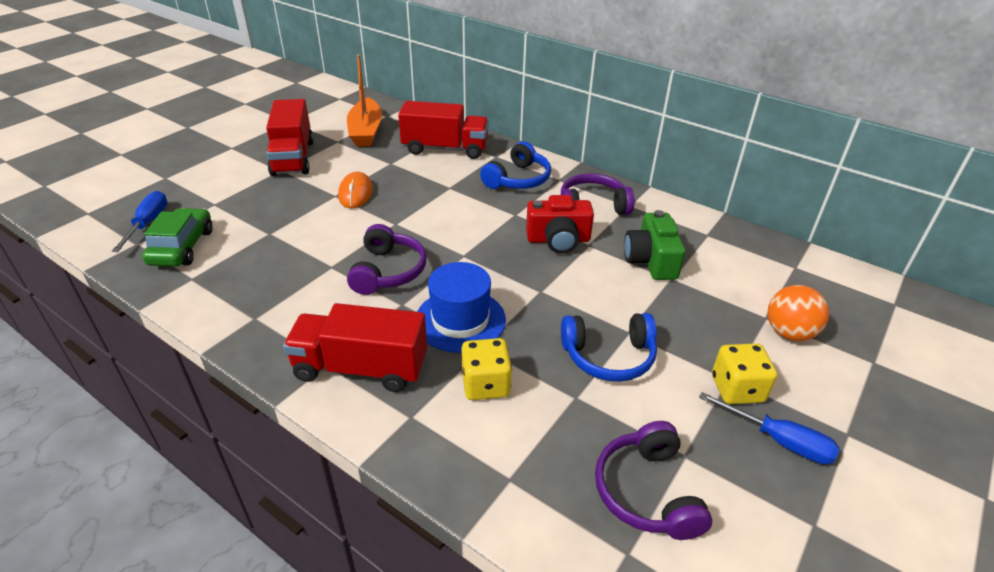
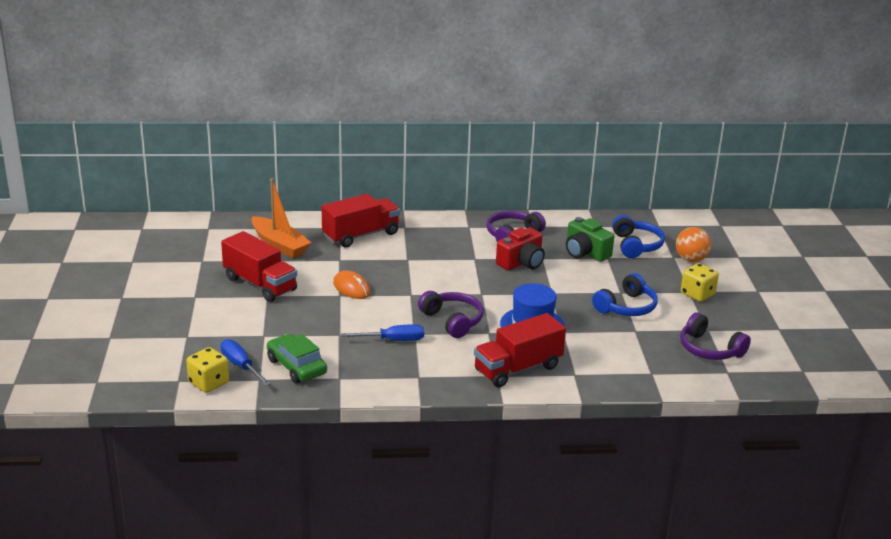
camera: 40 degrees left, 10 degrees down
yellow dice [461,338,512,400] -> yellow dice moved to [186,347,229,393]
blue headphones [480,141,551,189] -> blue headphones moved to [612,215,665,258]
blue screwdriver [699,392,839,464] -> blue screwdriver moved to [341,324,424,341]

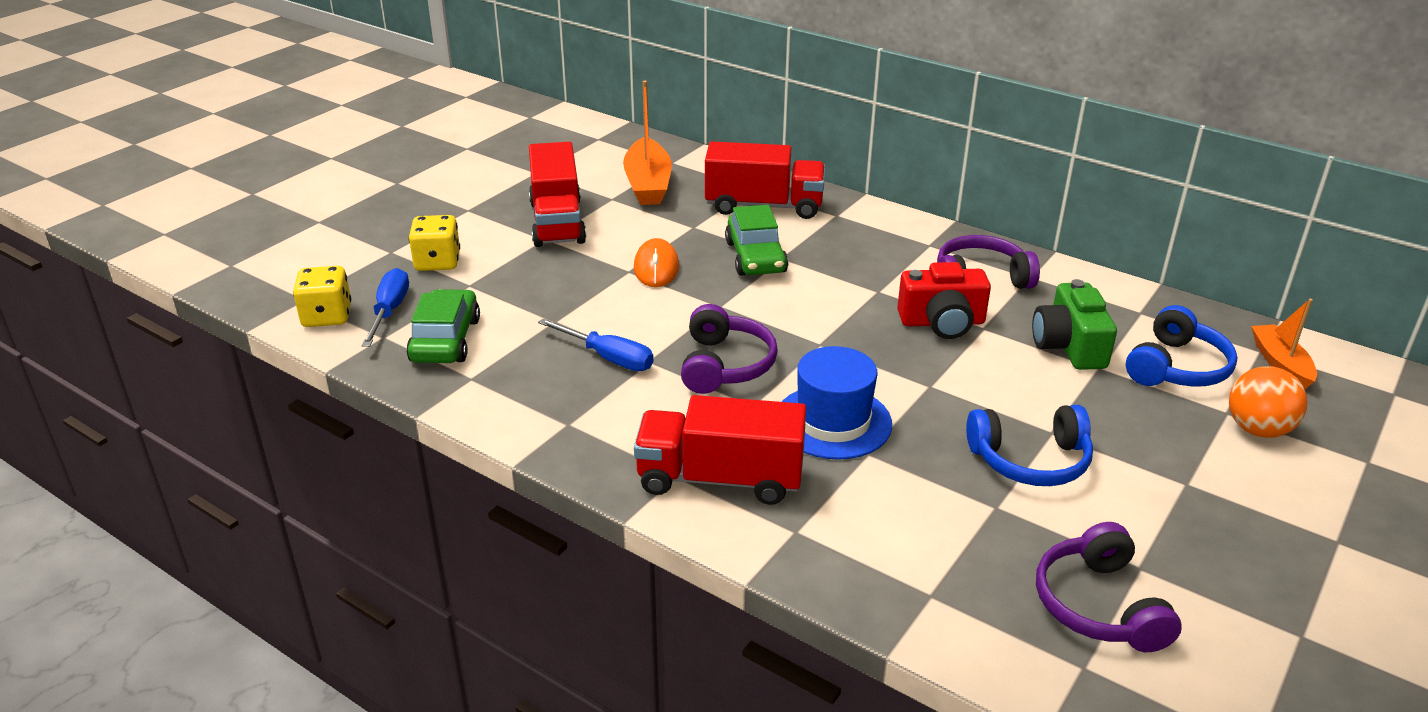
camera: 40 degrees right, 5 degrees up
yellow dice [681,263,719,302] -> yellow dice moved to [409,215,460,271]
none -> green car [725,205,788,276]
none -> orange boat [1251,299,1317,390]

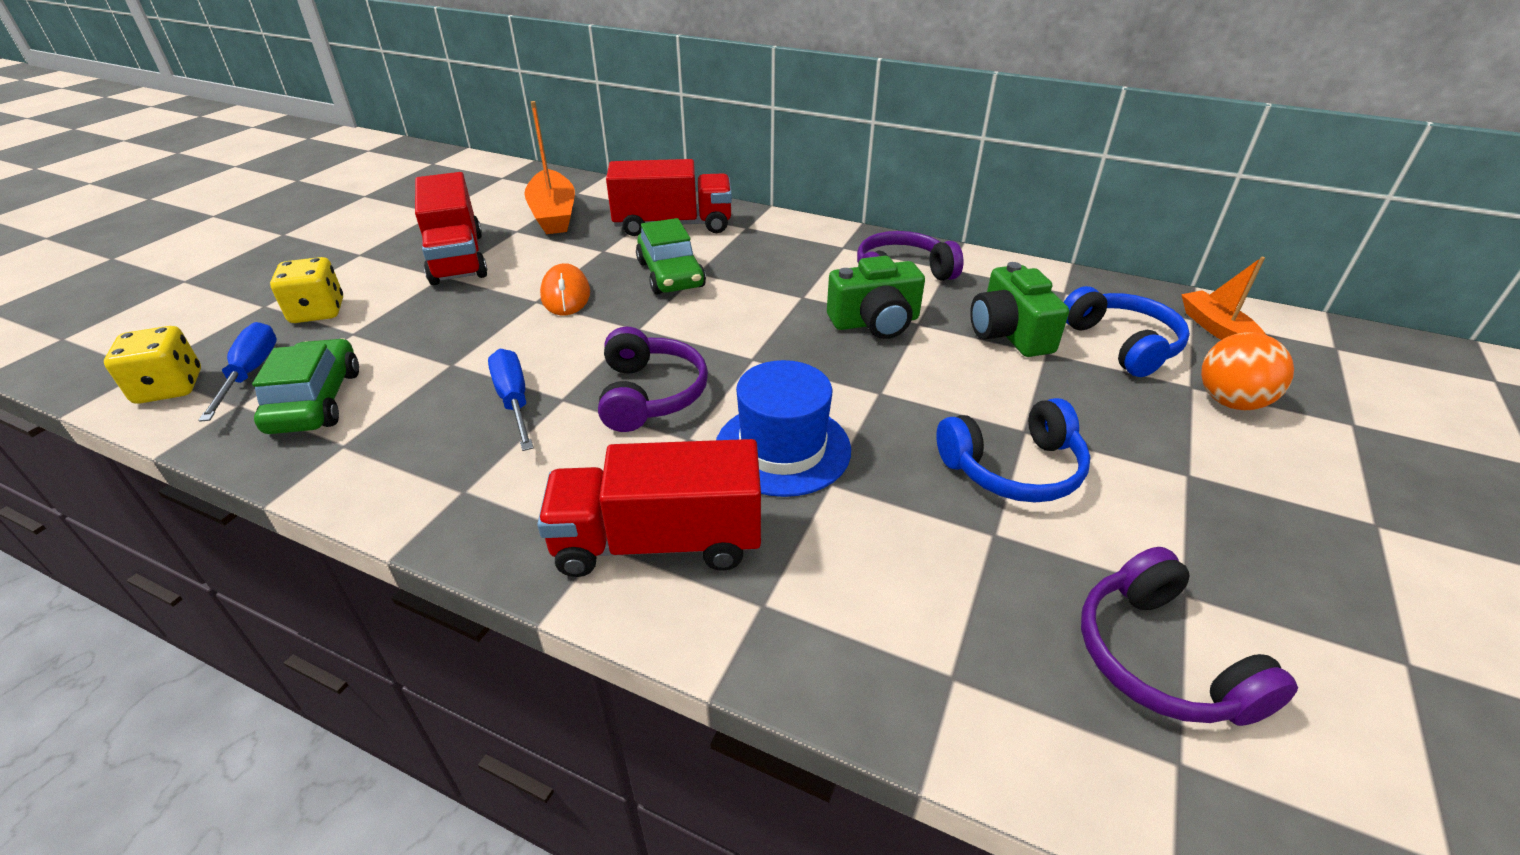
camera: 10 degrees left, 5 degrees up
blue screwdriver [538,318,654,371] -> blue screwdriver turned 135 degrees counterclockwise [488,349,534,451]
red camera [897,262,991,339] -> green camera [827,256,925,339]
blue headphones [1126,305,1238,387] -> blue headphones turned 45 degrees counterclockwise [1064,286,1190,377]

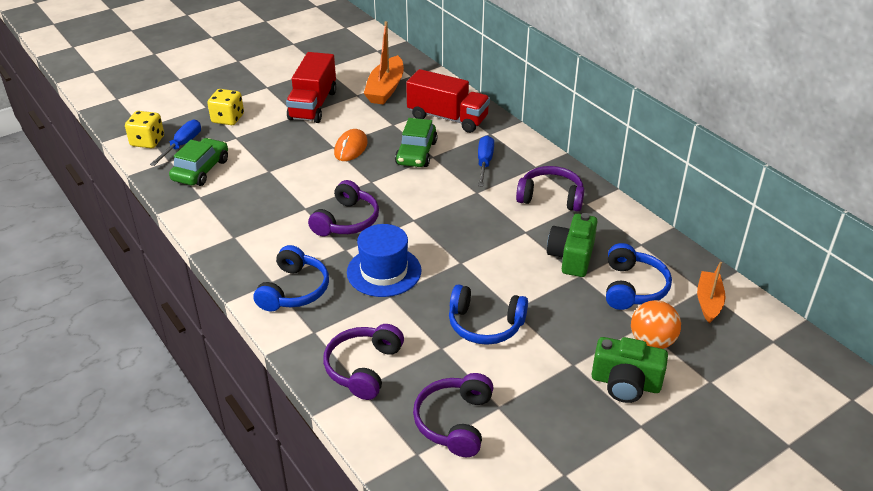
camera: 30 degrees right, 0 degrees up
blue screwdriver [488,349,534,451] -> blue screwdriver moved to [478,135,494,187]
red truck [537,439,761,577] -> blue headphones [254,245,329,312]
green camera [827,256,925,339] -> green camera moved to [592,337,668,403]
none -> purple headphones [323,324,404,400]

